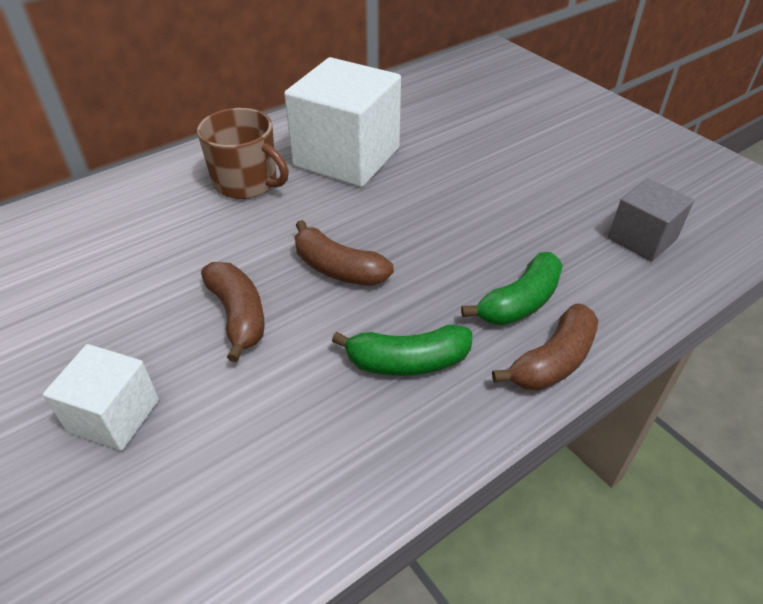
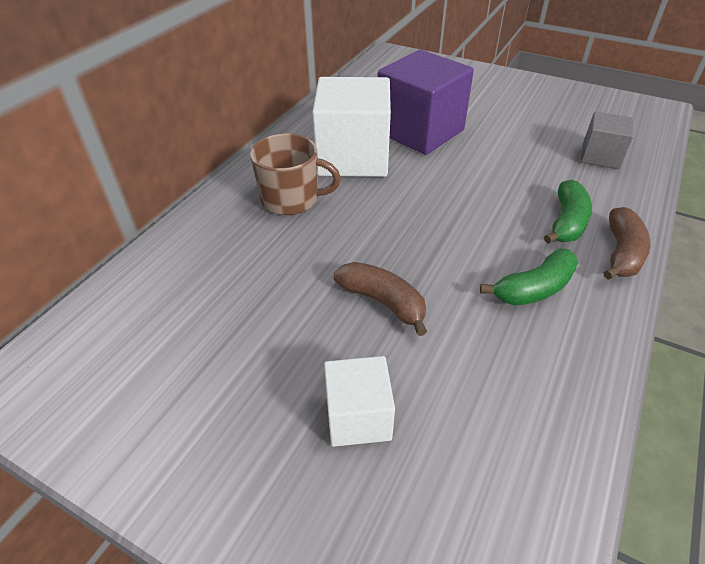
camera: 25 degrees left, 0 degrees up
brown banana [295,220,394,286] -> none
none -> purple cube [378,50,474,155]

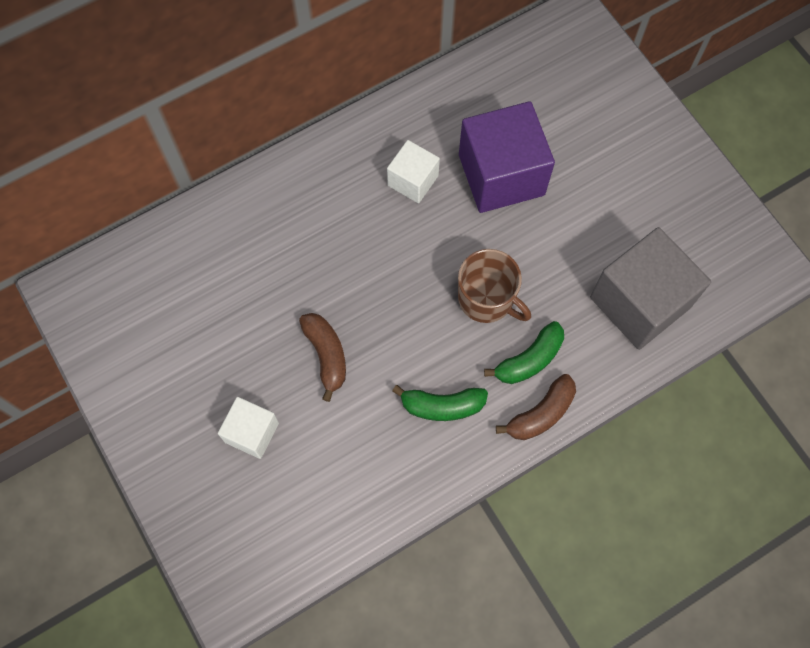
camera: 30 degrees right, 25 degrees up
brown mug [250,134,341,215] -> brown mug moved to [458,249,531,323]
white cube [312,77,391,177] -> white cube [387,140,440,203], size x0.54
grey cube [581,112,634,169] -> grey cube [590,227,711,350], size x1.85

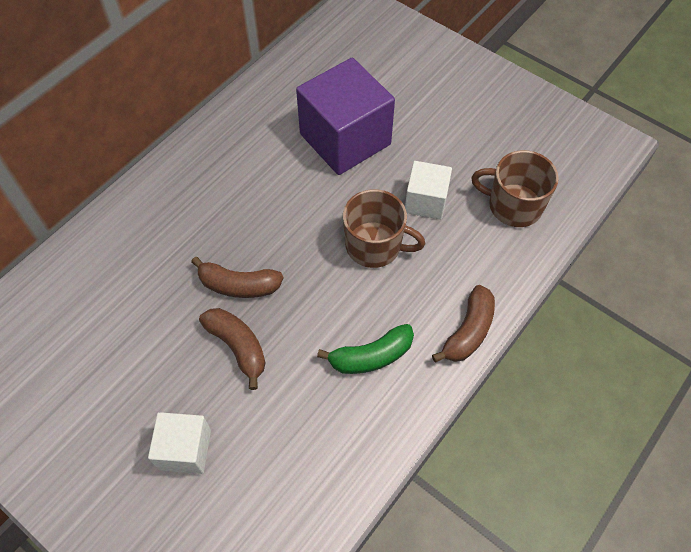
camera: 20 degrees left, 10 degrees down
white cube [387,140,440,203] -> white cube moved to [405,161,452,220]
green banana [484,321,564,384] -> none
grey cube [590,227,711,350] -> brown mug [471,150,559,227]
none -> brown banana [191,257,283,298]

